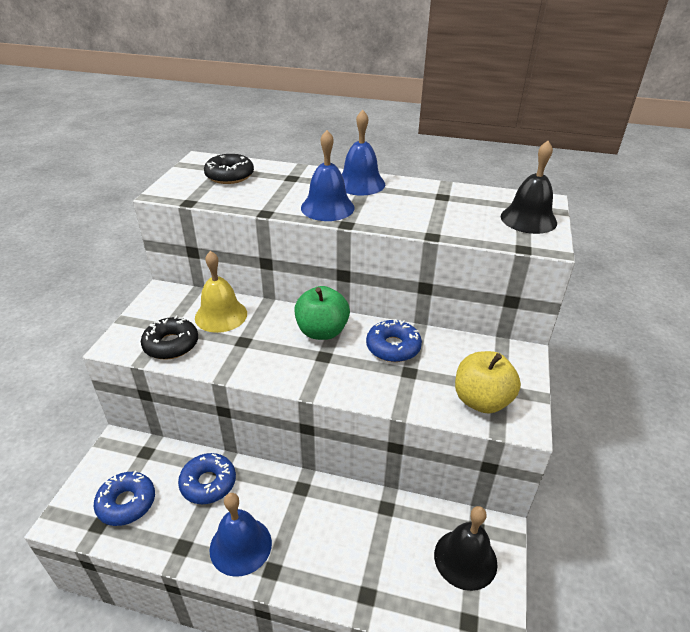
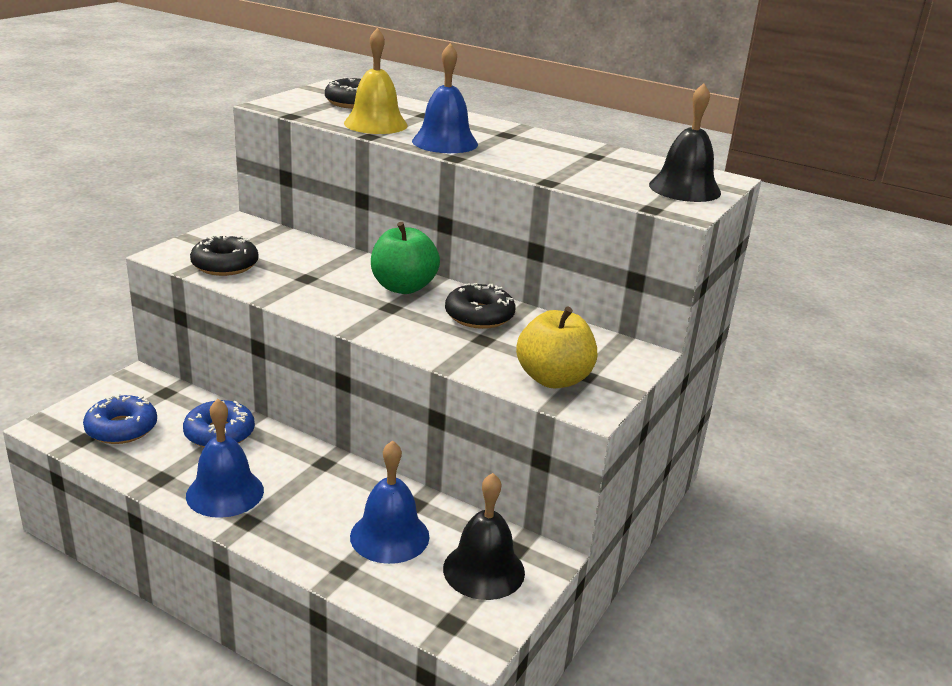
camera: 15 degrees right, 10 degrees down
yellow bell [195,251,247,333] -> yellow bell moved to [344,28,408,134]
blue bell [342,110,385,195] -> blue bell moved to [350,440,430,564]
blue donut [366,319,422,362] -> black donut [445,283,515,329]

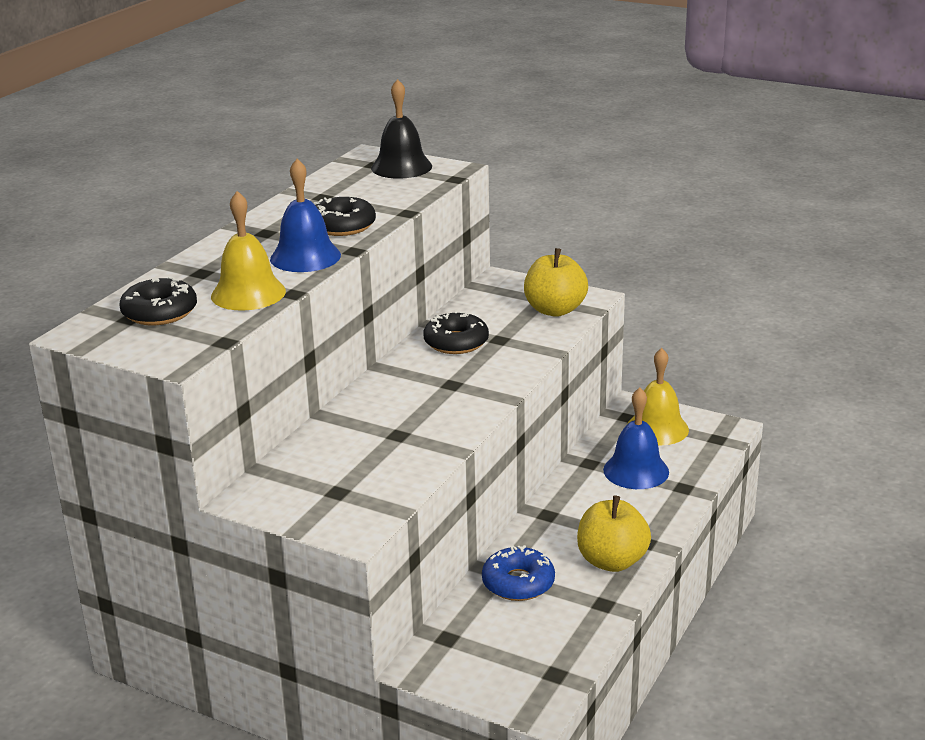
camera: 90 degrees left, 0 degrees up
blue donut [83,394,157,444] -> none
blue bell [186,399,264,518] -> yellow apple [577,496,651,572]
black donut [190,234,258,276] -> black donut moved to [314,195,376,236]
green apple [371,222,440,294] -> none
black bell [443,473,525,600] -> yellow bell [627,348,689,446]

